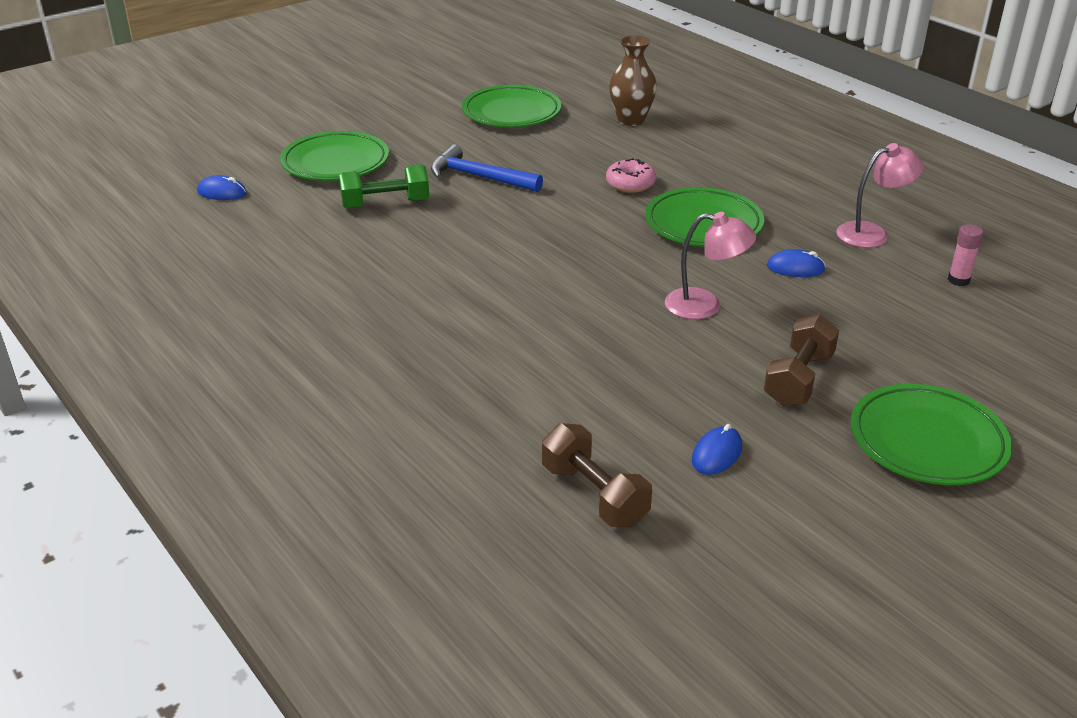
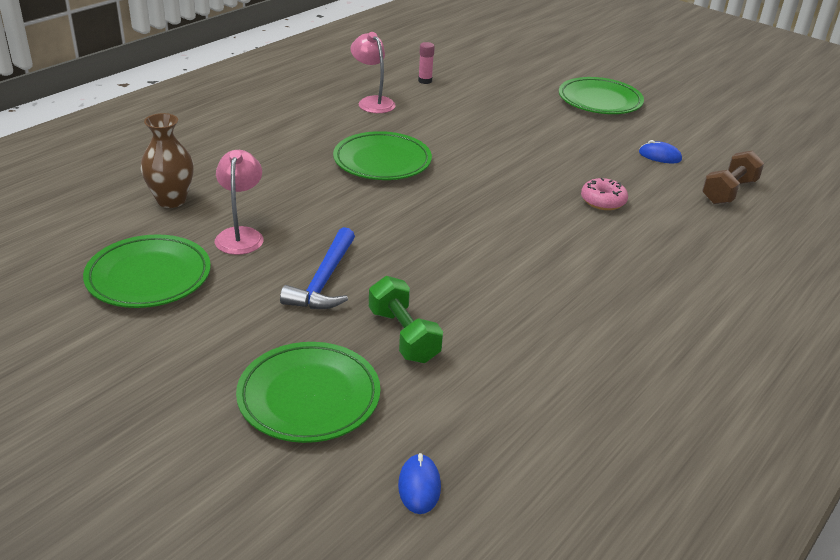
camera: 105 degrees left, 0 degrees up
pink donut [606,158,656,193] -> pink donut moved to [581,178,628,210]
pink lamp [665,212,756,319] -> pink lamp moved to [215,150,264,255]
brown dumbbell [764,314,839,406] -> none
blue mouse [767,249,826,277] -> none

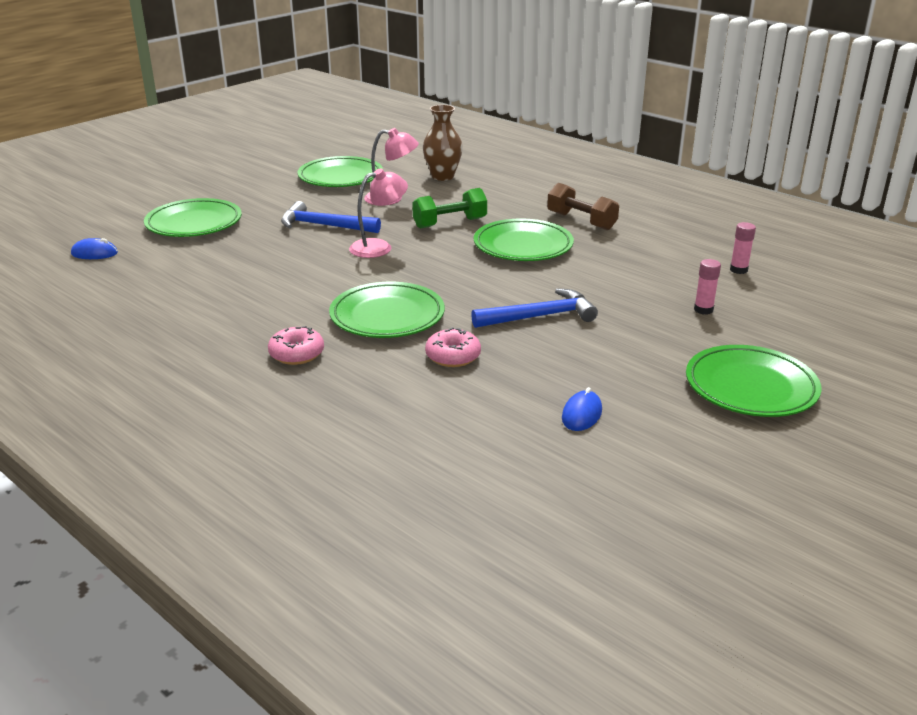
camera: 95 degrees right, 5 degrees down
pink lamp [351,32,396,113] -> pink lamp moved to [349,169,408,258]
green dumbbell [369,276,443,363] -> green dumbbell moved to [412,188,487,229]
brown dumbbell [702,150,764,204] -> brown dumbbell moved to [547,183,619,231]
none -> pink donut [268,326,324,365]
none -> green plate [329,282,445,338]
none -> blue hammer [471,288,598,328]
none -> pink glue stick [694,259,721,315]

